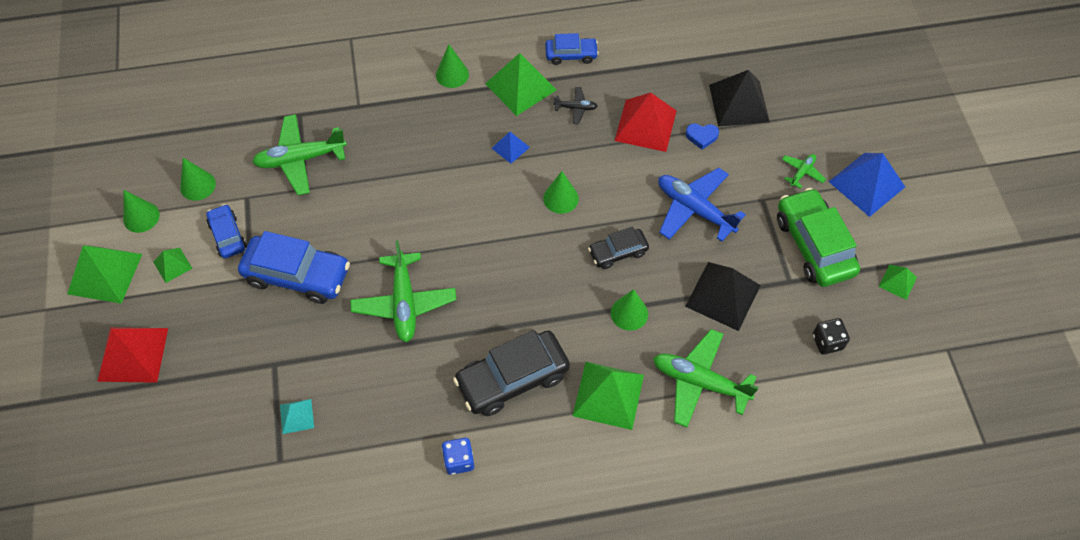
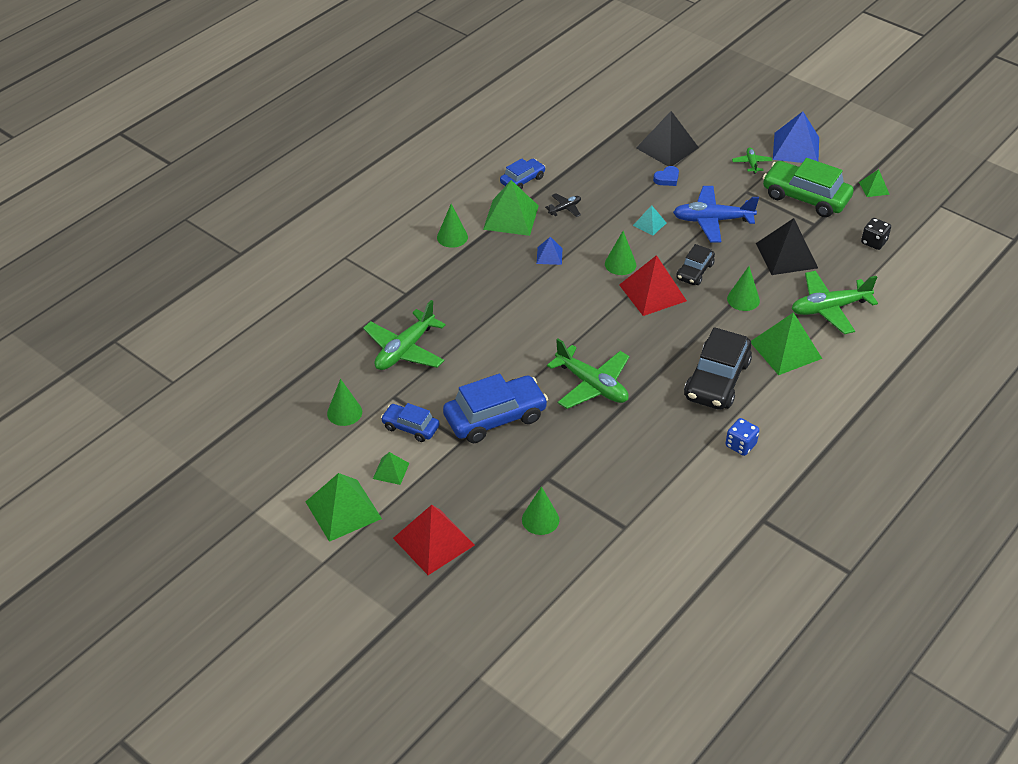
camera: 40 degrees left, 15 degrees down
green cone [123,190,160,233] -> green cone moved to [522,486,559,535]
turquoise pyramid [280,399,314,434] -> turquoise pyramid moved to [633,205,667,235]
red pyramid [614,93,677,152] -> red pyramid moved to [619,255,687,316]

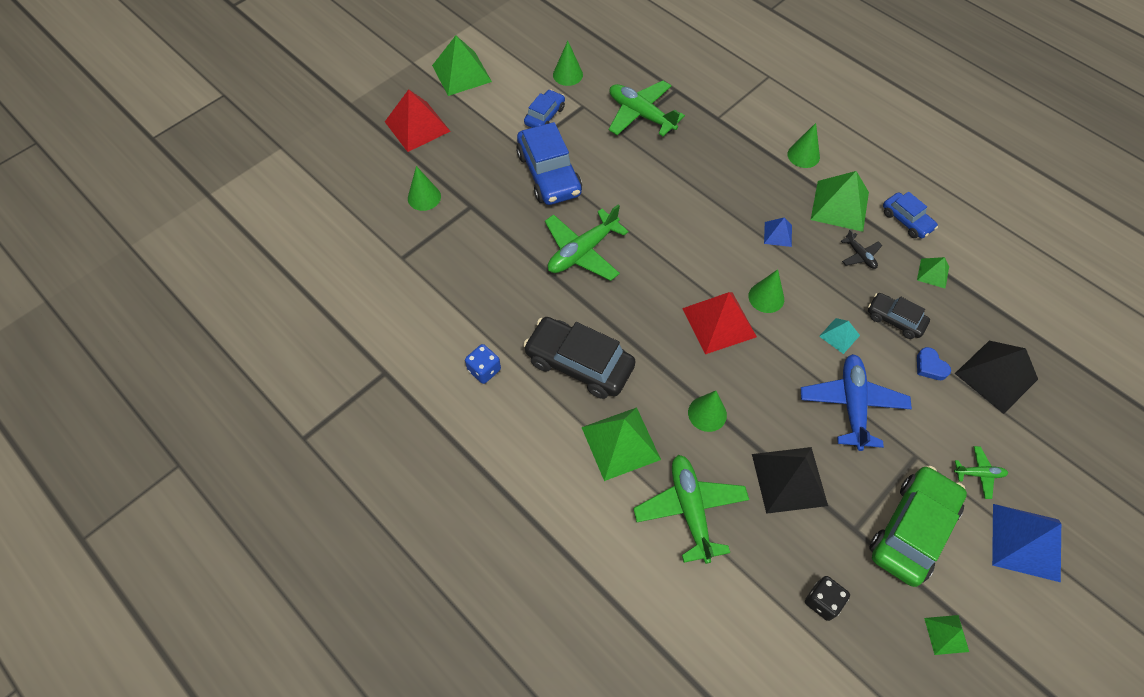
camera: 95 degrees right, 15 degrees up
green pyramid [373,452,409,485] -> green pyramid moved to [917,257,949,289]
black car [676,244,715,285] -> black car moved to [868,293,930,339]

